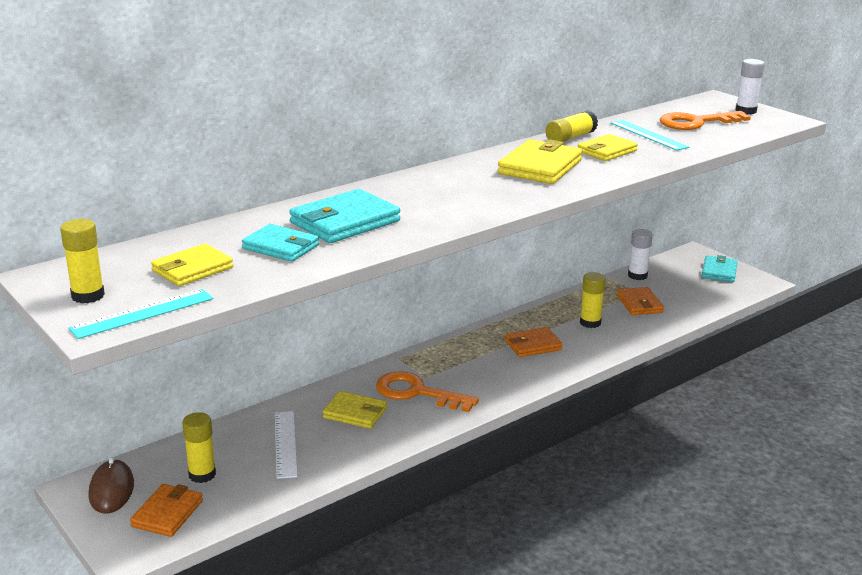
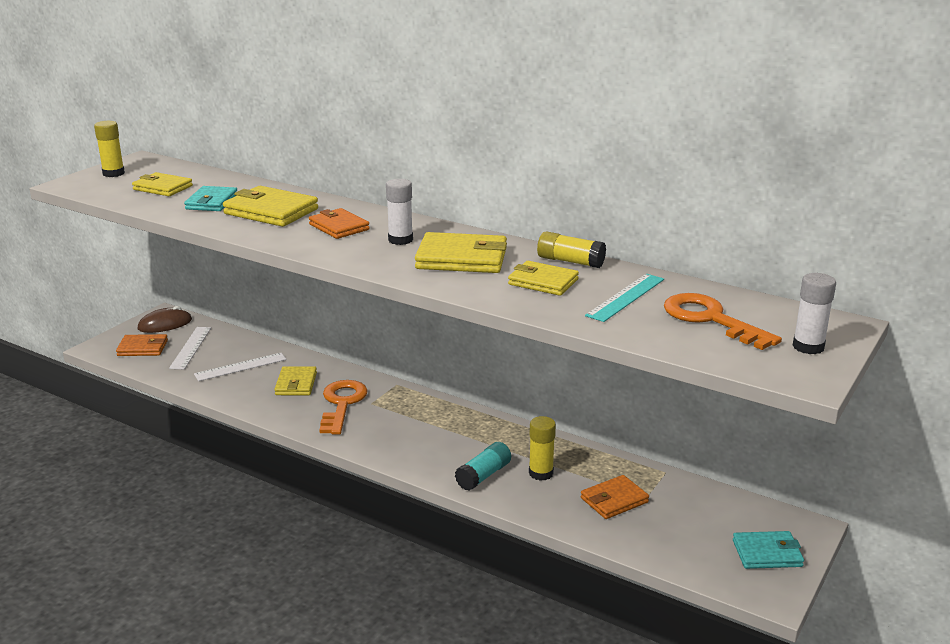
camera: 70 degrees right, 0 degrees up
turquoise ruler [68,289,213,339] -> none
yellow glue stick [182,412,216,483] -> white ruler [169,327,211,369]
turquoise wallet [289,189,400,243] -> yellow wallet [223,186,318,227]
orange wallet [505,327,563,357] -> orange wallet moved to [309,208,370,239]
white glue stick [628,229,653,280] -> white glue stick moved to [386,179,413,245]
none -> turquoise glue stick [455,442,511,491]

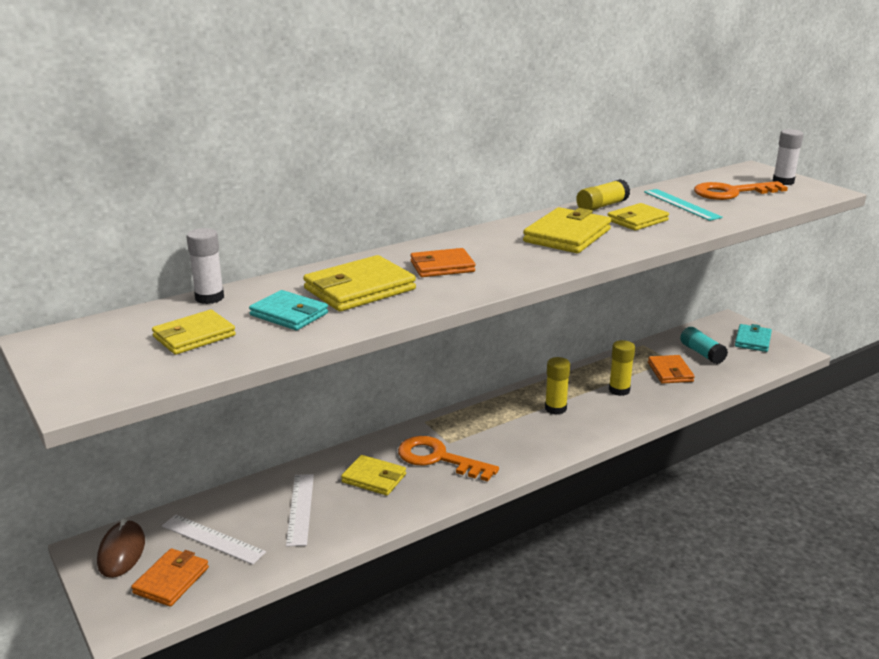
camera: 65 degrees left, 0 degrees up
yellow glue stick [94,121,125,177] -> yellow glue stick moved to [545,357,570,414]
white glue stick [386,179,413,245] -> white glue stick moved to [186,228,224,304]
turquoise glue stick [455,442,511,491] -> turquoise glue stick moved to [680,327,728,364]

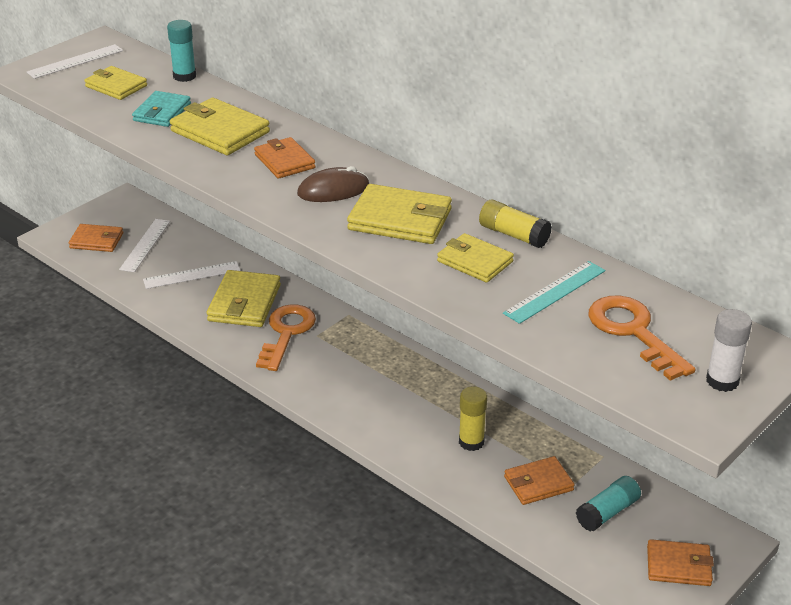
camera: 75 degrees right, 10 degrees up
brown mouse [97,518,145,578] -> brown mouse moved to [297,166,369,202]
white glue stick [186,228,224,304] -> turquoise glue stick [167,20,196,82]
yellow wallet [341,455,406,496] -> yellow wallet [207,270,281,327], size x1.52
yellow glue stick [545,357,570,414] -> none
turquoise wallet [735,324,772,352] -> orange wallet [647,539,714,586]
none -> white ruler [27,44,123,79]

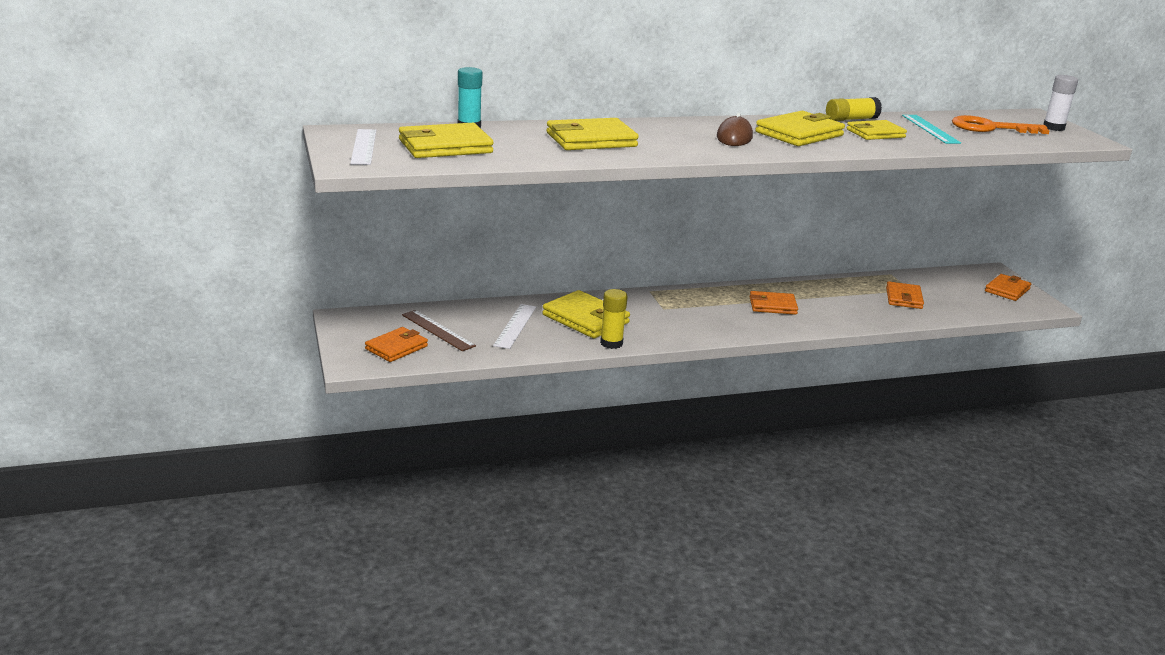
camera: 60 degrees left, 10 degrees down
yellow wallet [84,66,147,100] -> yellow wallet [399,123,494,158], size x1.52
white ruler [119,219,170,272] -> brown ruler [402,310,476,351]
turquoise wallet [132,91,191,127] -> none
orange wallet [254,137,316,179] -> orange wallet moved to [749,291,798,315]
orange key [256,305,316,371] -> none
yellow glue stick [459,386,487,451] -> yellow glue stick moved to [600,289,628,349]
turquoise glue stick [576,476,641,531] -> none

